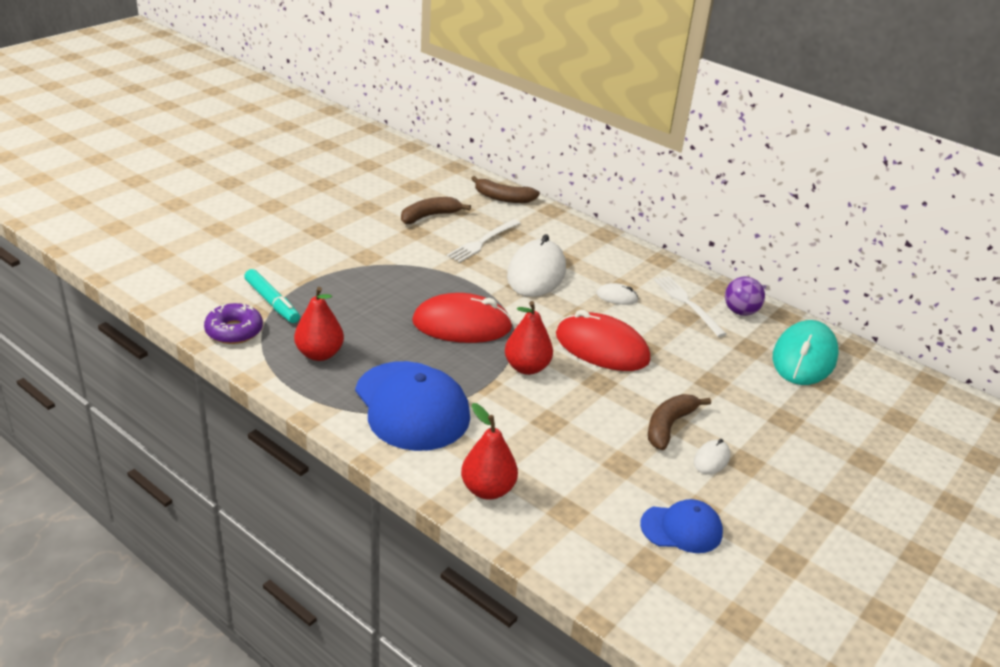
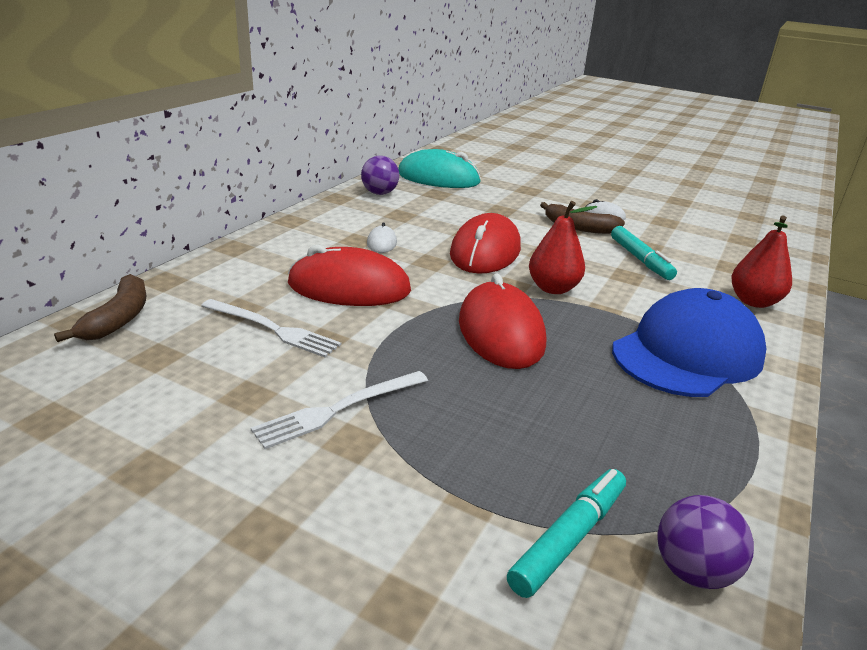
camera: 100 degrees left, 5 degrees down
purple donut [204,303,263,344] -> purple ball [658,495,754,589]
red pear [294,287,344,361] -> none
brown banana [401,197,471,224] -> none
white mouse [507,234,566,297] -> red mouse [288,244,411,306]
blue cap [640,499,723,553] -> none
white fork [654,276,727,337] -> white fork moved to [251,371,428,449]
none -> turquoise marker [611,226,677,280]

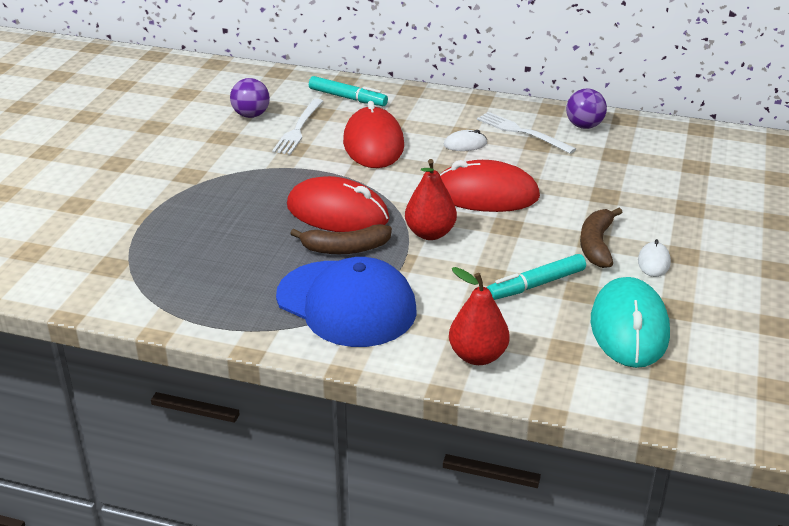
camera: 80 degrees right, 5 degrees up
brown banana [54,274,146,342] -> brown banana moved to [290,224,392,254]
white fork [251,371,428,449] -> white fork moved to [477,112,576,154]
turquoise mouse [398,149,481,188] -> turquoise mouse moved to [591,277,670,368]
red mouse [459,273,546,369] -> red mouse turned 45 degrees clockwise [287,176,390,232]
turquoise marker [507,469,626,598] -> turquoise marker moved to [309,76,388,106]
purple ball [658,495,754,589] -> purple ball moved to [230,78,270,118]

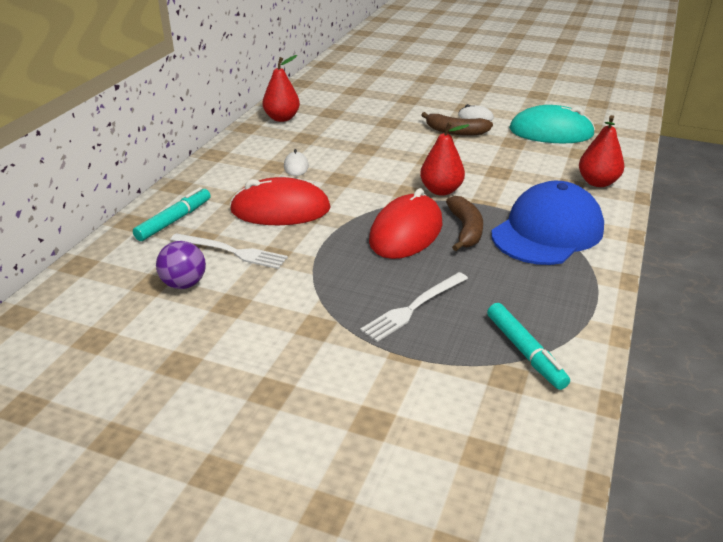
camera: 85 degrees left, 0 degrees up
red mouse [440,160,540,212] -> none
white fork [477,112,576,154] -> white fork moved to [360,272,468,342]
turquoise marker [487,254,586,300] -> turquoise marker moved to [487,303,570,390]
purple ball [566,88,607,129] -> red pear [262,55,300,122]

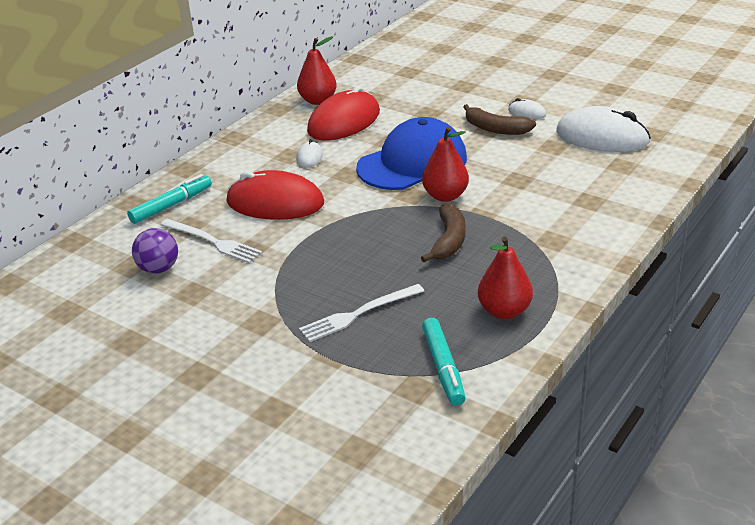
camera: 15 degrees right, 0 degrees up
red mouse [369,188,442,259] -> red mouse moved to [307,85,380,140]
blue cap [491,181,604,265] -> blue cap moved to [356,117,467,190]
turquoise mouse [509,105,595,143] -> white mouse [556,106,651,152]
red pear [579,115,624,187] -> red pear moved to [478,236,533,319]

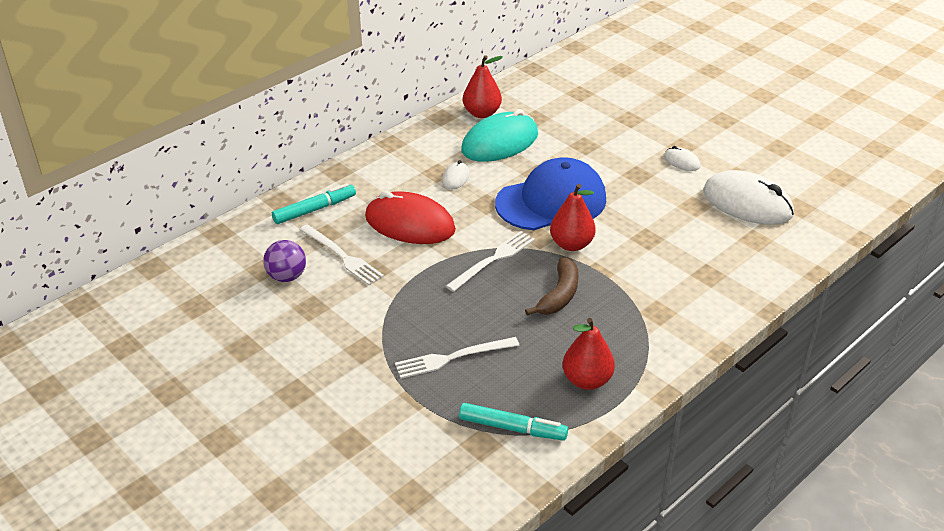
camera: 10 degrees right, 5 degrees up
red mouse [307,85,380,140] -> turquoise mouse [461,109,538,162]
turquoise marker [422,318,466,406] -> turquoise marker turned 75 degrees counterclockwise [459,403,568,441]
brown banana [463,104,536,135] -> none
none -> white fork [446,231,535,292]

